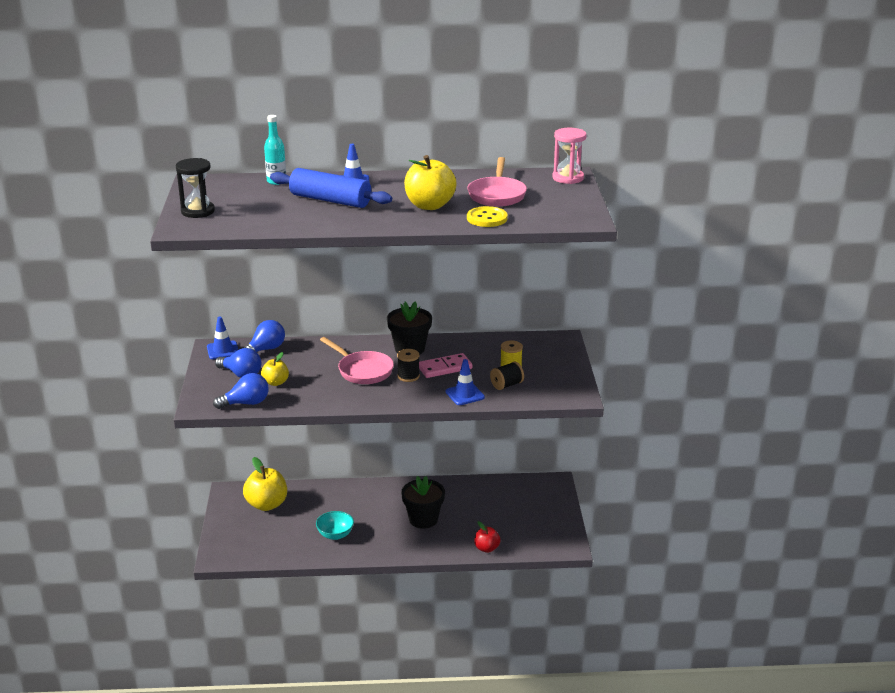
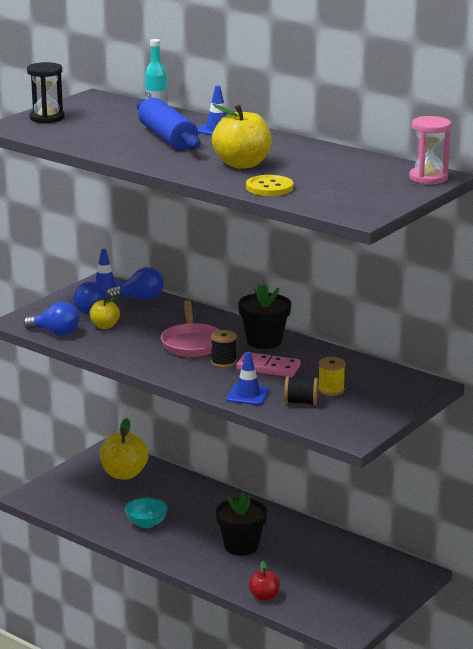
camera: 40 degrees right, 5 degrees down
pink pan [468,157,527,207] -> none

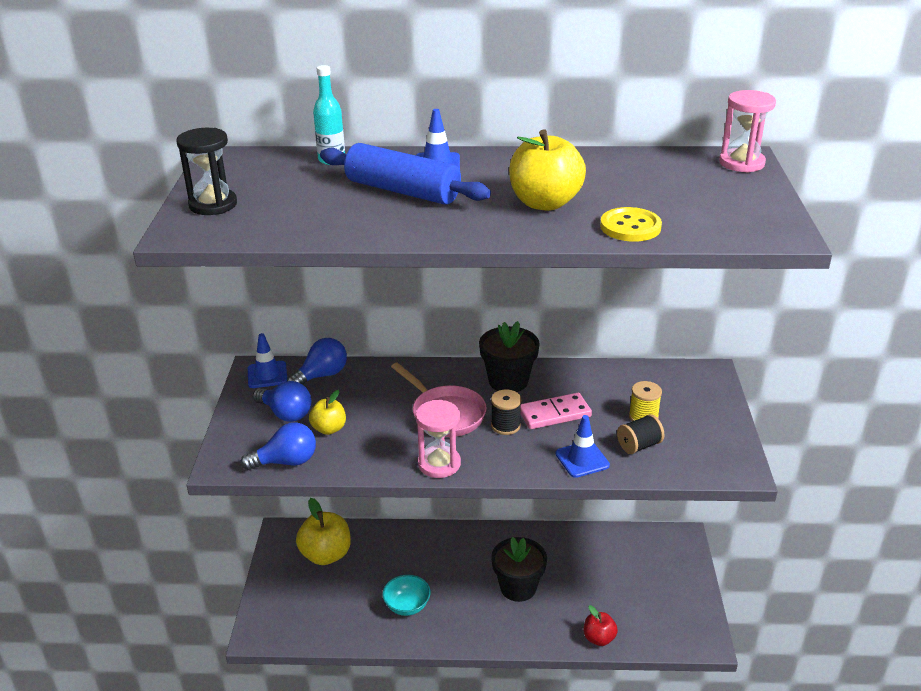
camera: 35 degrees left, 10 degrees up
none -> pink hourglass [416,400,461,478]

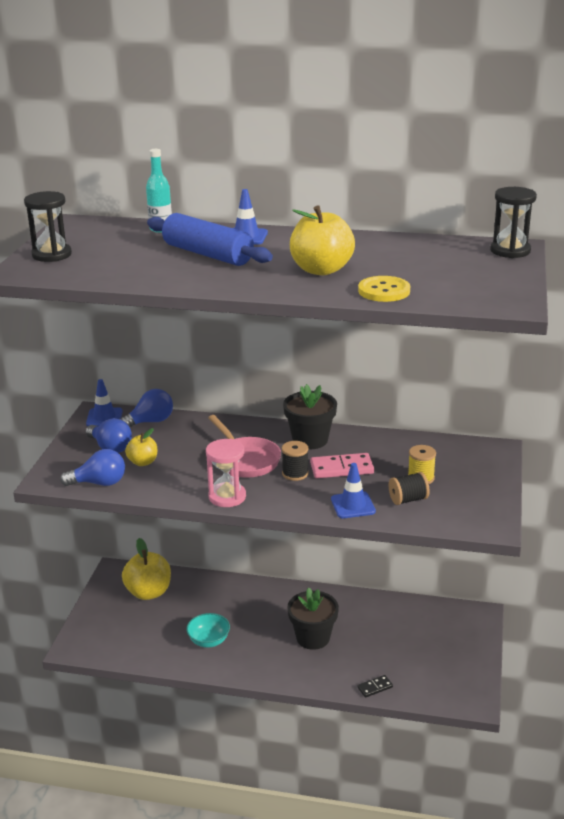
camera: 10 degrees right, 5 degrees down
red apple [584,605,618,646] -> black domino [357,675,393,698]
pink hourglass [719,90,776,173] -> black hourglass [490,187,537,258]

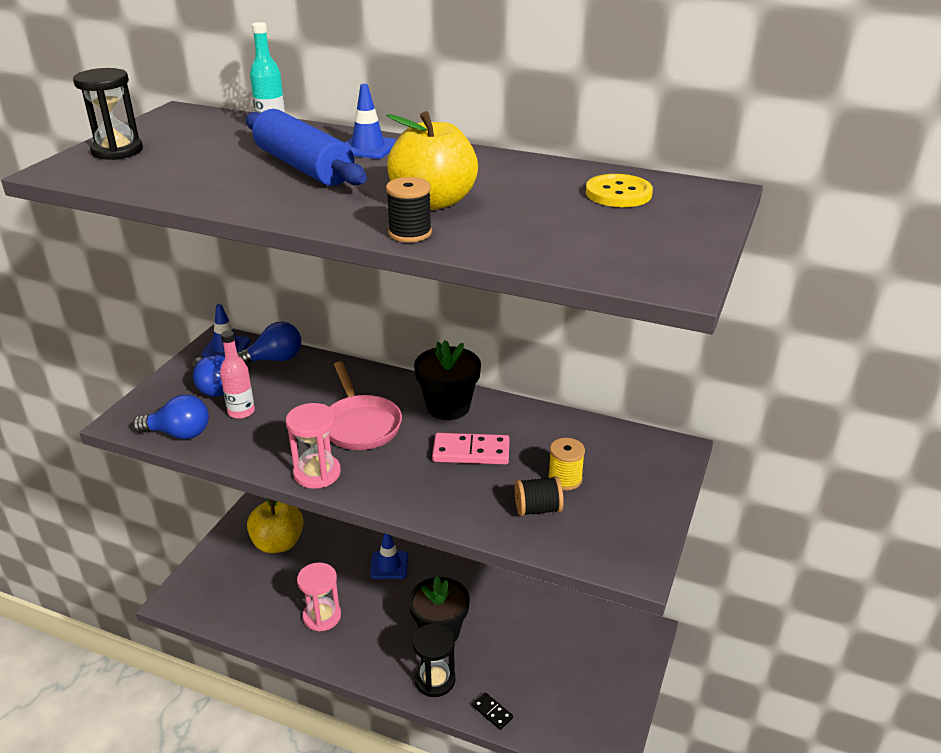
camera: 10 degrees right, 5 degrees up
yellow apple [125,428,157,466] -> pink bottle [220,330,255,419]
turquoise bowl [186,613,230,648] -> pink hourglass [297,562,341,631]
black spool [282,441,309,481] -> black spool moved to [386,177,432,243]
blue traffic cone [331,463,376,518] -> blue traffic cone moved to [370,533,408,579]
black domino [357,675,393,698] -> black domino turned 60 degrees clockwise [472,692,513,730]
yellow button [358,276,410,302] -> yellow button moved to [586,174,653,207]
black hourglass [490,187,537,258] -> black hourglass moved to [413,623,455,697]

